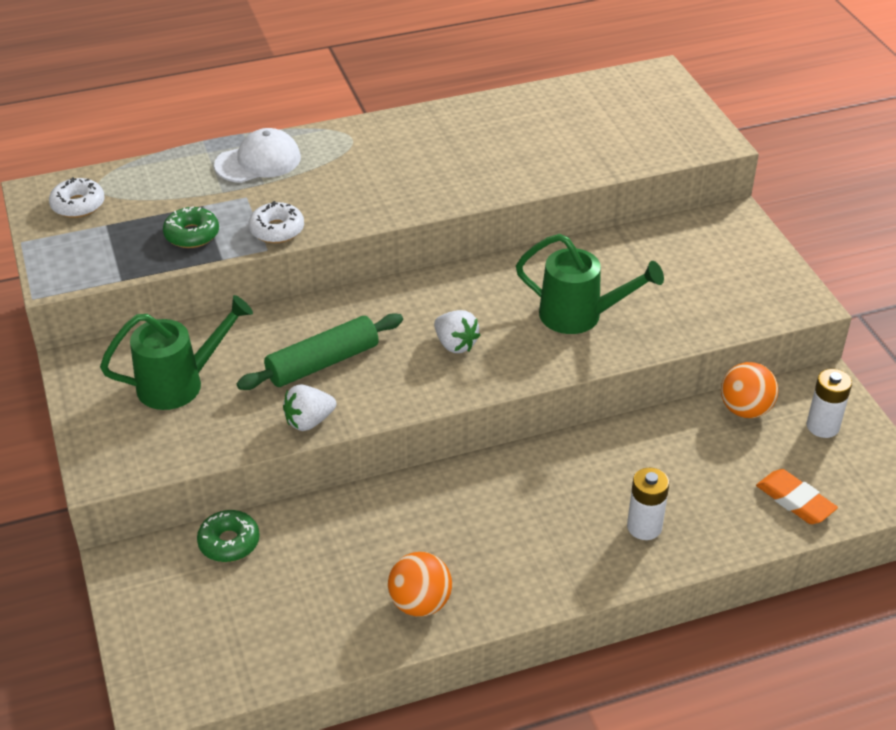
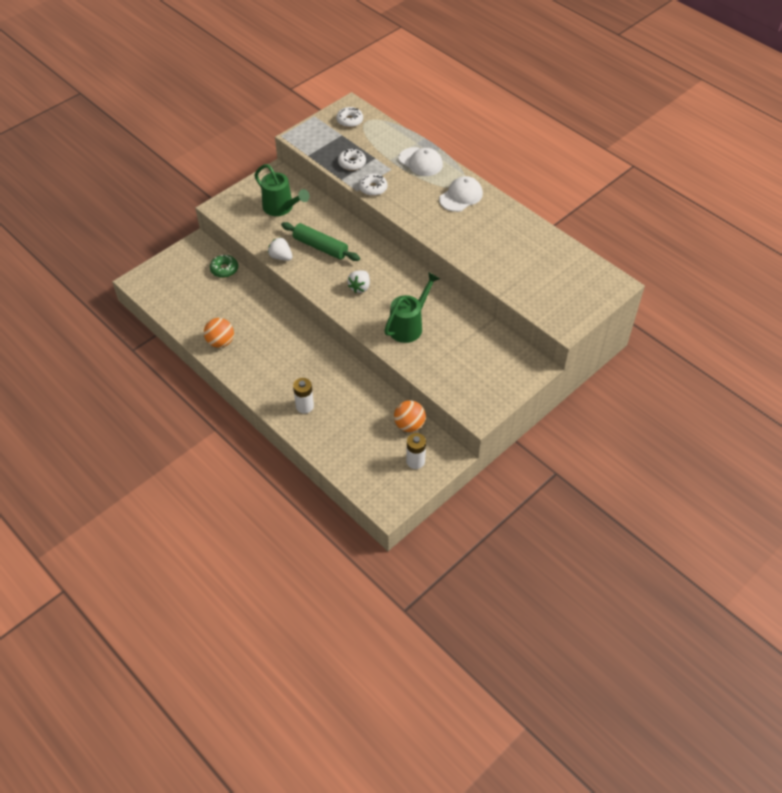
camera: 65 degrees right, 10 degrees up
green donut [163,207,219,248] -> white donut [338,149,366,171]
green watering can [516,234,664,334] -> green watering can turned 135 degrees counterclockwise [384,272,440,343]
orange eraser [756,469,838,524] -> none
none -> white cap [439,176,483,212]

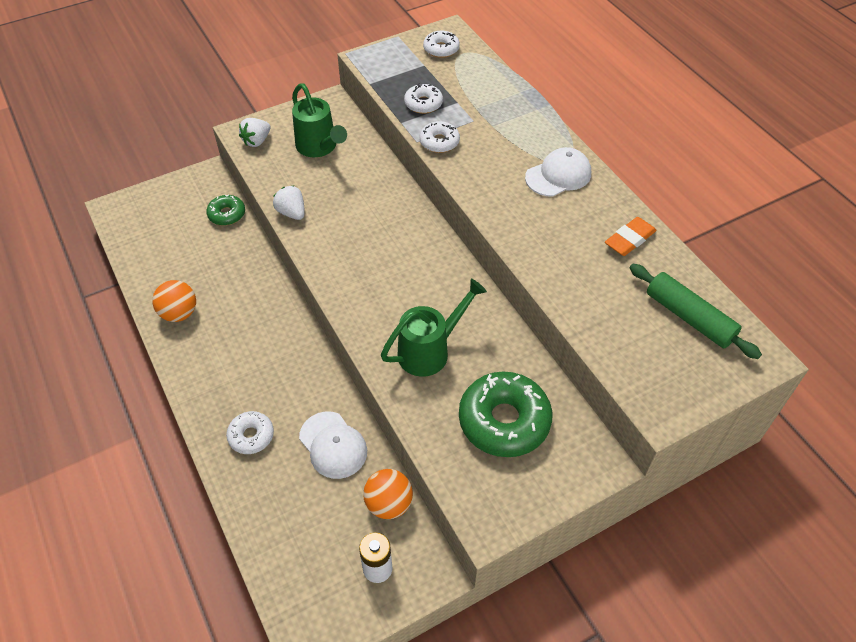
camera: 15 degrees right, 0 degrees up
green rolling pin [281,222,360,261] -> green rolling pin moved to [630,264,762,359]
white battery [293,378,314,414] -> white donut [226,411,274,454]
white strawberry [347,270,370,293] -> white strawberry moved to [239,118,270,147]
white cap [399,147,443,176] -> white cap moved to [299,411,367,479]
none -> green donut [459,372,552,457]
none -> orange eraser [605,217,657,256]

